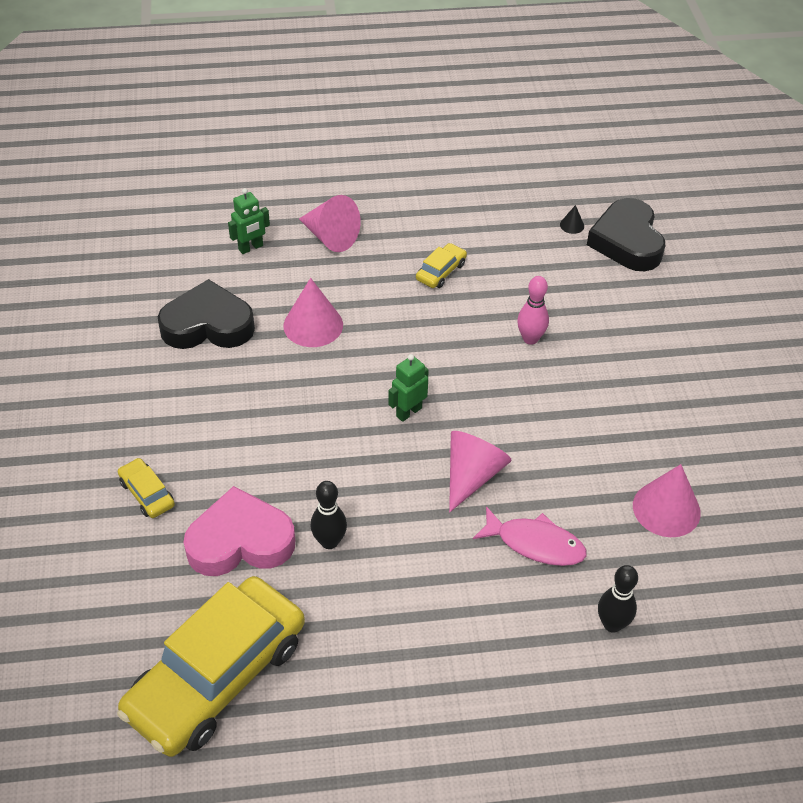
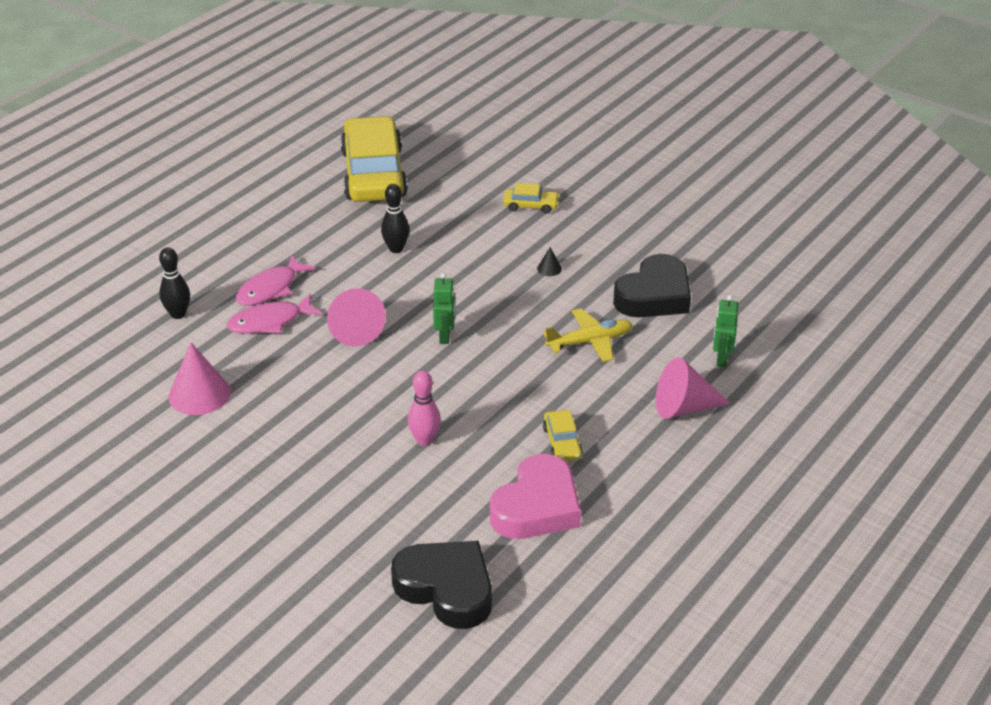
camera: 135 degrees right, 10 degrees down
pink heart [183,486,295,576] -> pink heart moved to [490,454,581,539]
pink cone [283,278,343,347] -> yellow plane [543,308,633,362]
black cone [560,205,584,234] -> black cone moved to [537,247,562,276]
none -> pink fish [236,255,316,306]

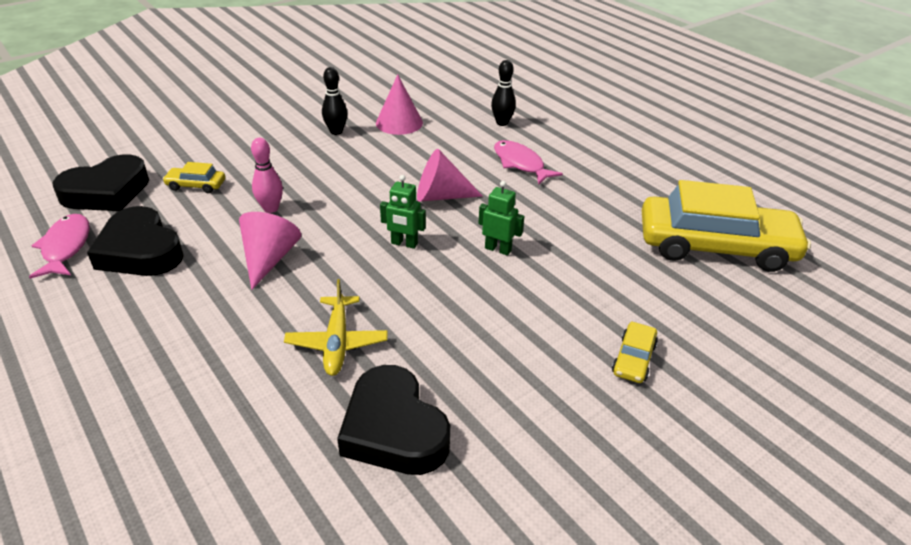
camera: 105 degrees right, 0 degrees up
pink fish [227,294,322,334] -> pink fish moved to [29,214,90,279]
black bowling pin [381,184,410,253] -> black bowling pin moved to [322,67,347,135]
pink heart [490,454,581,539] -> black heart [87,206,184,276]
black cone [537,247,562,276] -> none
yellow car [543,410,583,461] -> yellow car moved to [163,162,225,193]
pink cone [656,357,731,419] -> pink cone moved to [239,212,301,290]
green robot [713,295,738,367] -> green robot moved to [478,181,524,256]

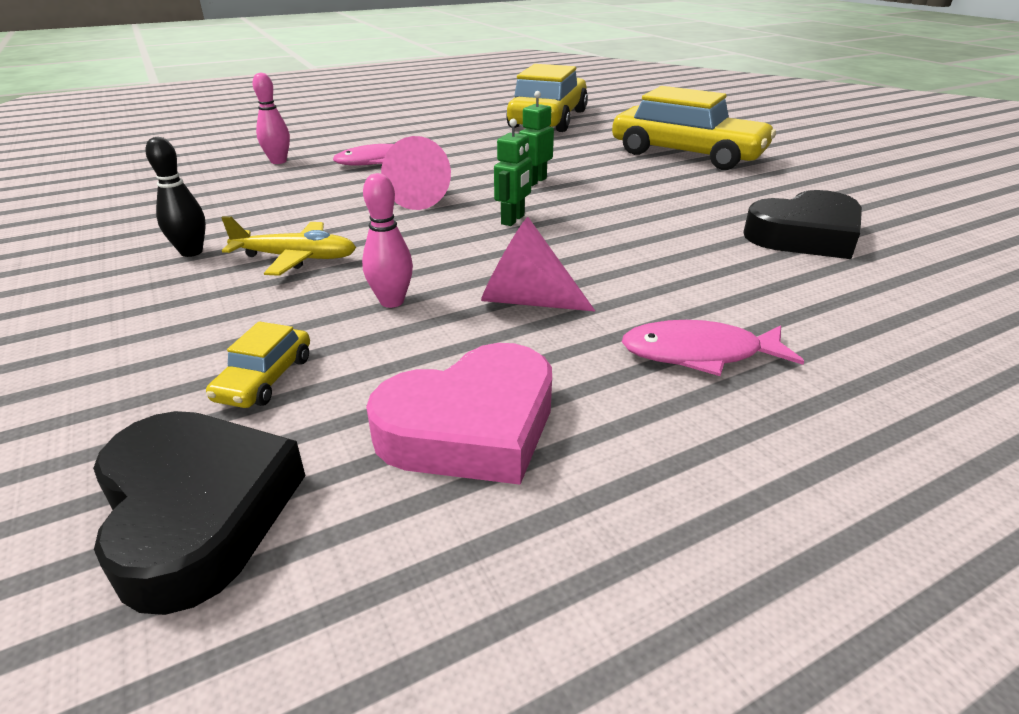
camera: 80 degrees left, 5 degrees down
pink fish [29,214,90,279] -> pink fish moved to [622,320,804,376]
black heart [87,206,184,276] -> pink heart [366,343,552,485]
yellow plane [284,279,388,376] -> yellow plane moved to [221,216,356,276]
pink cone [376,74,423,135] -> none
black bowling pin [491,60,516,126] -> pink bowling pin [252,72,290,164]
yellow car [612,321,658,383] -> yellow car [612,86,776,170], size x2.46

